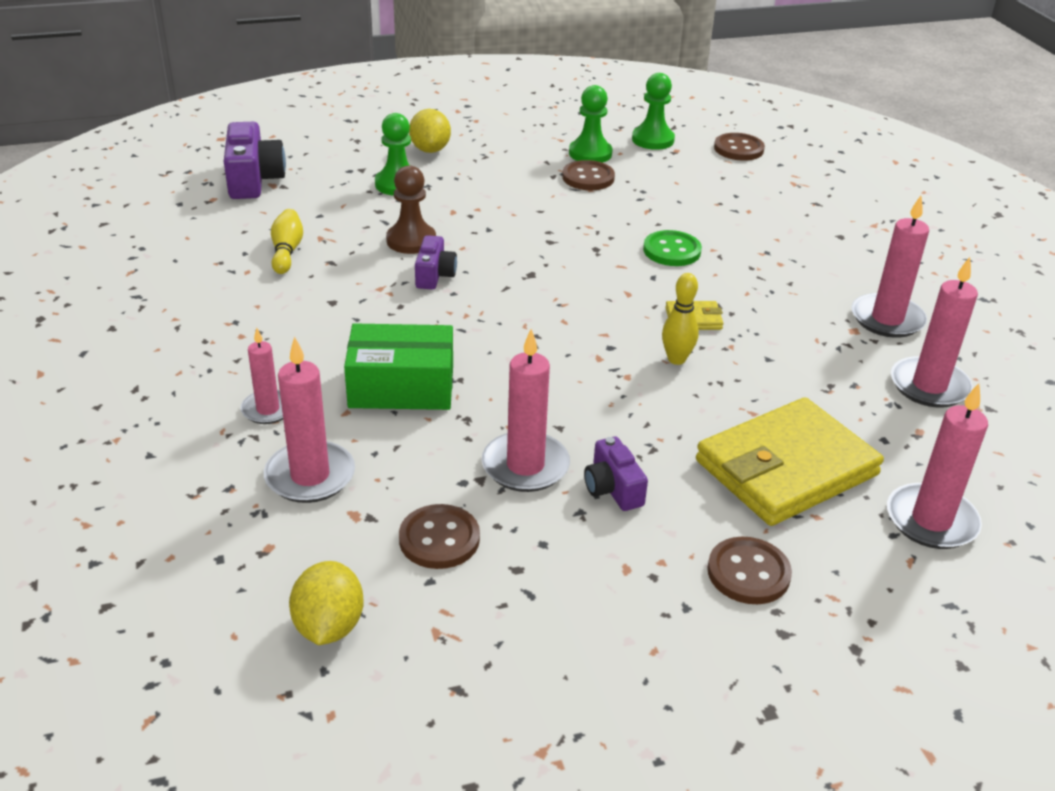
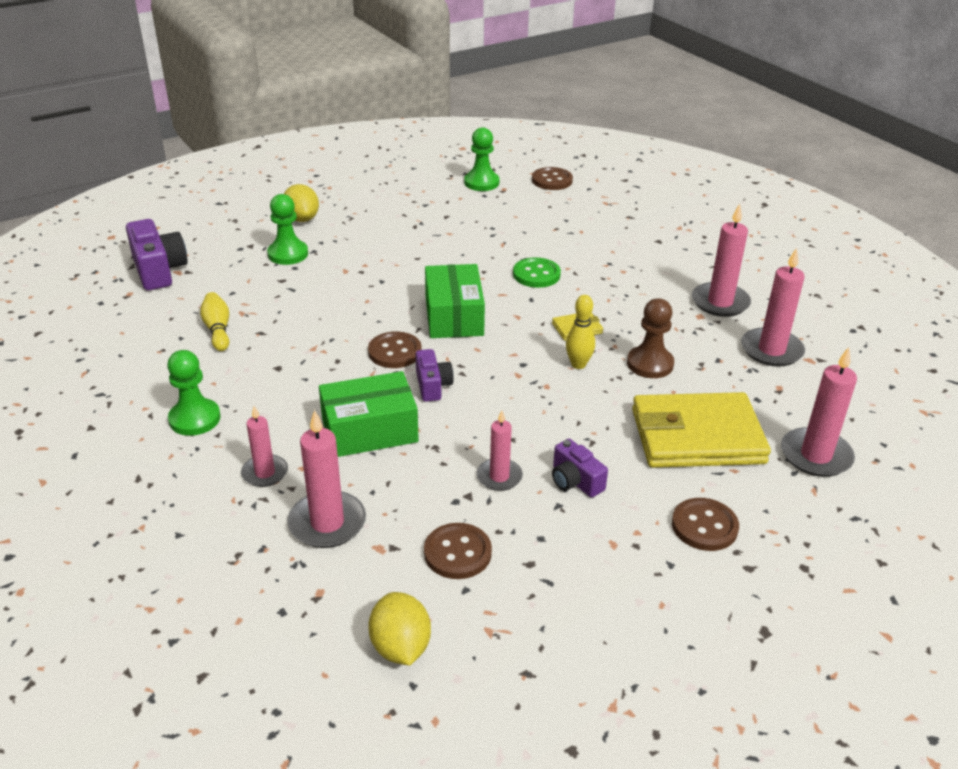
camera: 15 degrees left, 0 degrees up
brown pawn [386,165,436,254] -> brown pawn moved to [627,298,674,378]
purple camera [415,235,457,290] -> purple camera moved to [415,349,454,402]
pink candle [482,329,570,492] -> pink candle [477,410,523,491], size x0.63
brown button [562,160,615,190] -> brown button moved to [368,332,422,368]
green pawn [569,85,613,163] -> green pawn moved to [167,350,221,436]
yellow wallet [696,397,884,526] -> yellow wallet turned 45 degrees clockwise [632,392,771,468]
none -> green box [425,264,485,338]

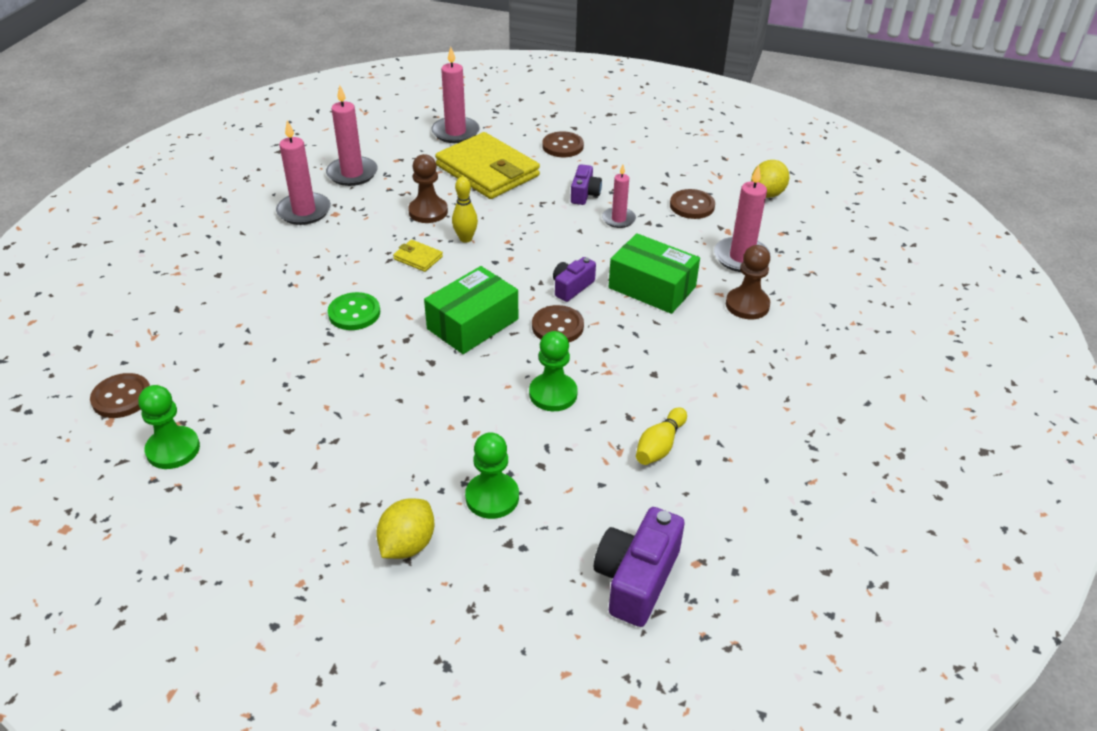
camera: 130 degrees left, 5 degrees up
green pawn [167,350,221,436] -> green pawn moved to [529,331,578,411]
pink candle [241,406,288,487] -> brown pawn [726,245,770,319]

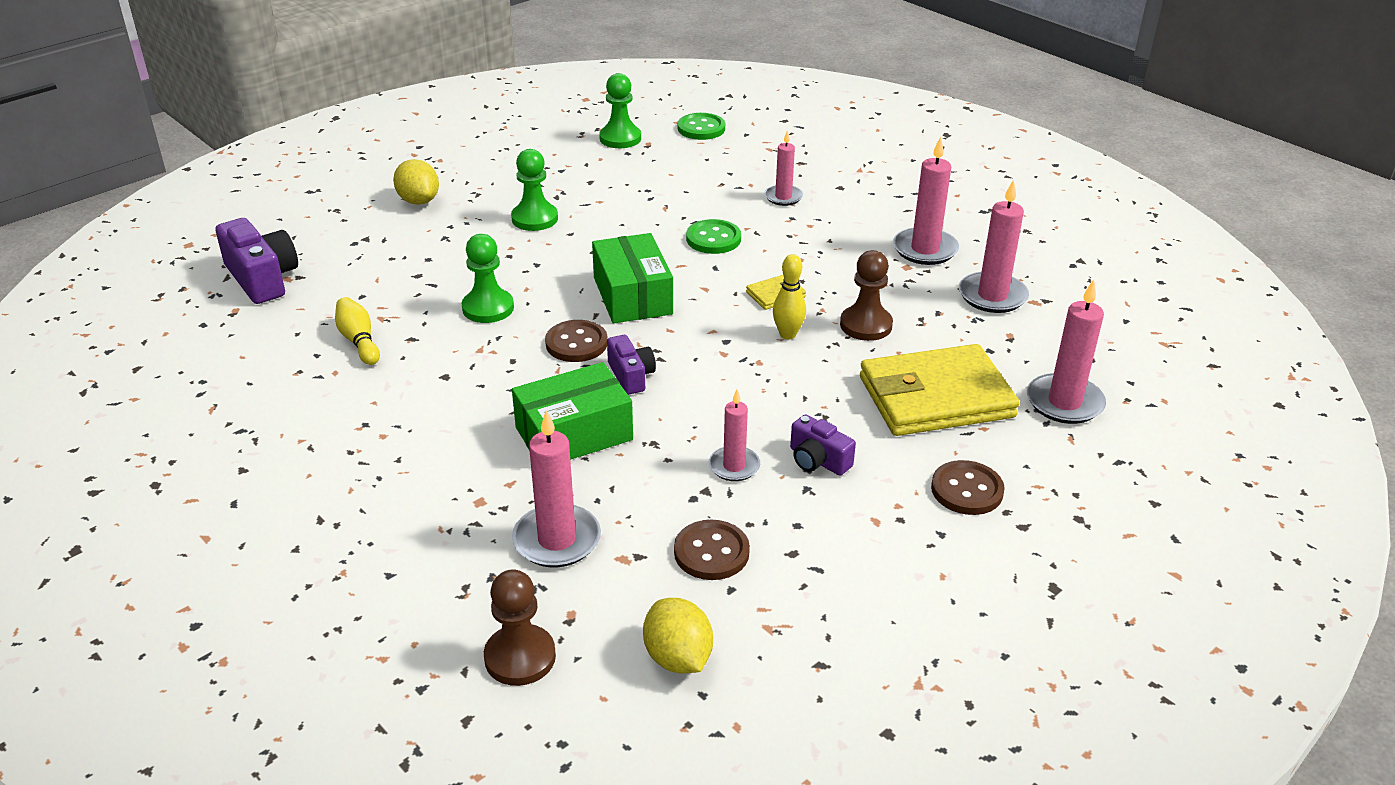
camera: 120 degrees right, 5 degrees down
brown button [90,373,150,418] -> green button [678,113,725,140]
green pawn [465,432,519,519] -> green pawn moved to [511,149,558,231]
brown pawn [726,245,770,319] -> brown pawn moved to [484,570,556,686]
none -> pink candle [764,131,803,206]

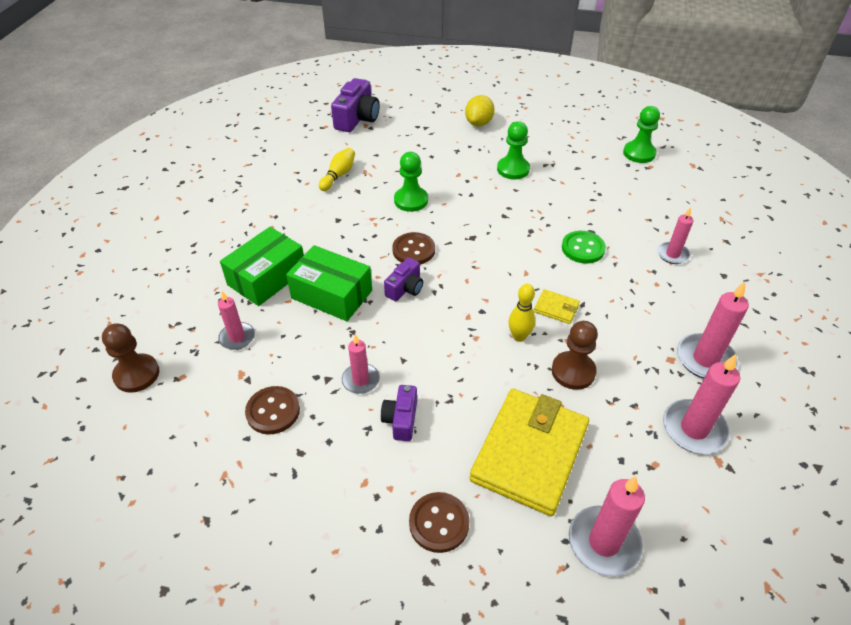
camera: 55 degrees right, 10 degrees up
pink candle [512,410,601,567] -> pink candle [218,291,255,350], size x0.63
green box [592,233,673,324] -> green box moved to [220,227,304,306]
yellow lemon [643,598,713,673] -> none
green button [678,113,725,140] -> none
yellow wallet [860,344,1020,436] -> yellow wallet turned 75 degrees clockwise [470,389,589,516]

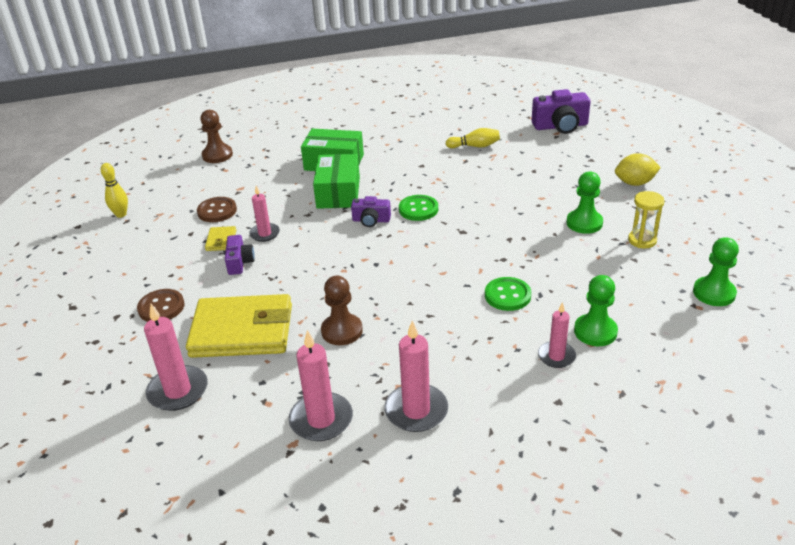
camera: 65 degrees right, 10 degrees down
pink candle [218,291,255,350] -> none
purple camera [381,385,417,441] -> purple camera turned 105 degrees clockwise [225,235,255,275]
brown button [392,232,435,265] -> green button [399,195,438,221]
green pawn [394,152,428,212] -> green pawn moved to [574,275,618,346]
yellow bowling pin [508,284,535,342] -> yellow bowling pin moved to [101,163,128,218]
yellow wallet [534,289,580,324] -> yellow wallet moved to [205,226,236,251]
none -> yellow hourglass [628,191,665,248]

